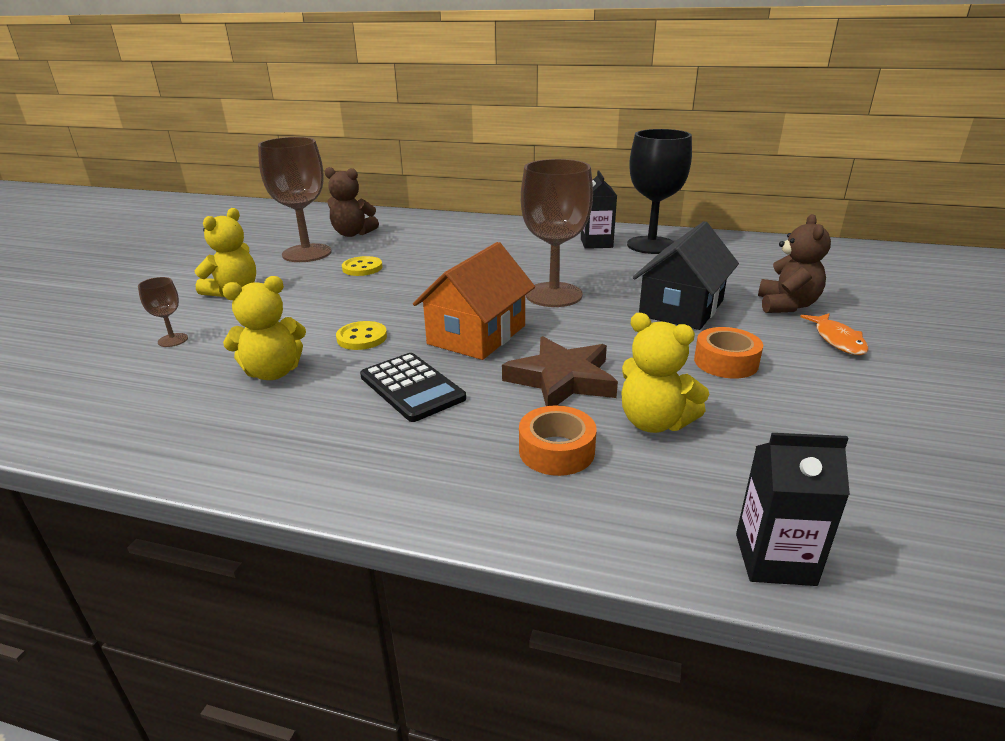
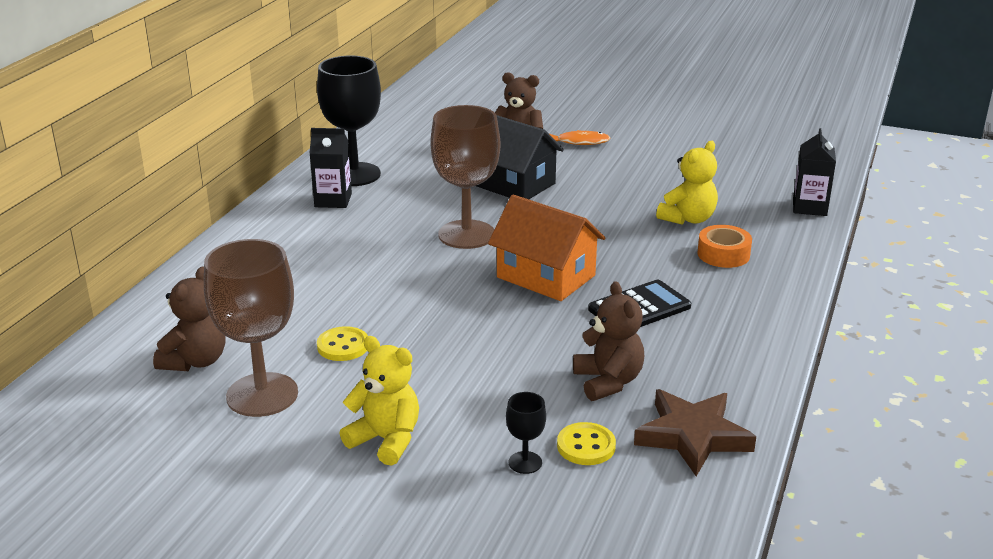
camera: 85 degrees left, 0 degrees up
brown goblet [138,277,188,347] -> black goblet [506,392,546,474]
yellow teddy bear [222,276,306,380] -> brown teddy bear [573,281,644,401]
yellow button [336,321,387,350] -> yellow button moved to [557,422,616,465]
brown star [502,336,618,406] -> brown star moved to [634,389,756,476]
orange tape [694,327,763,379] -> none

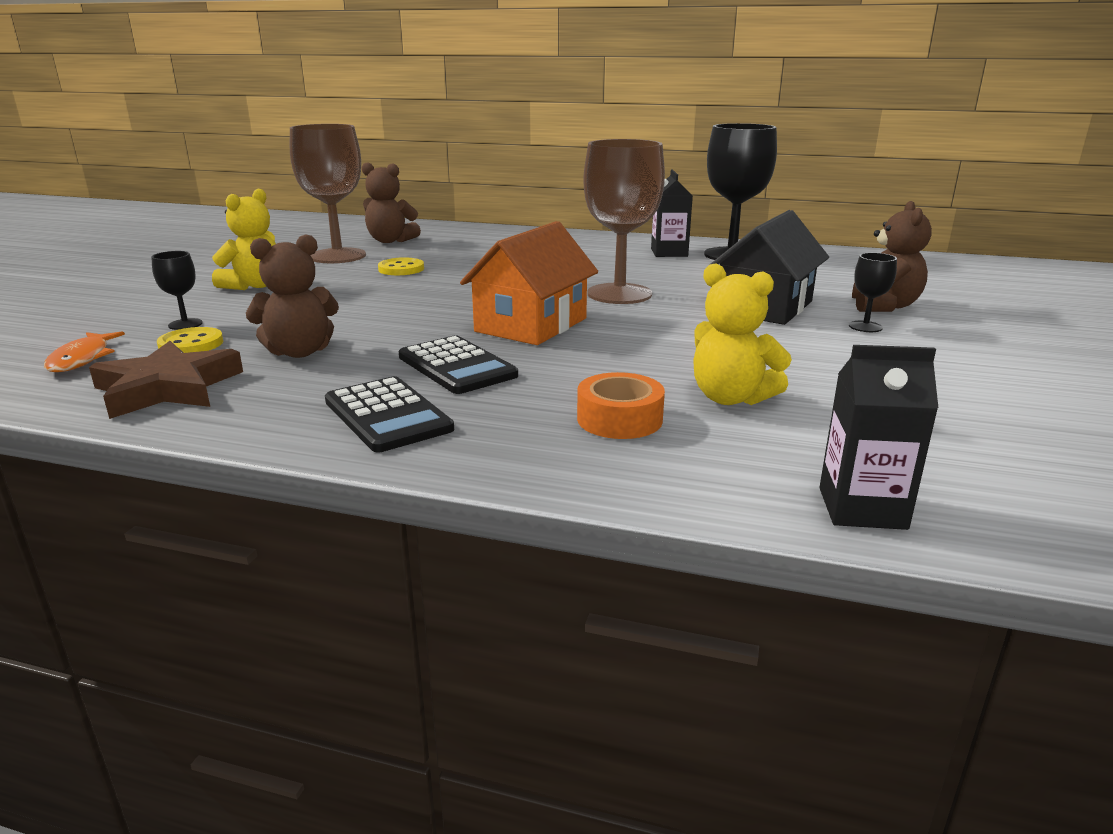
camera: 85 degrees right, 5 degrees down
orange fish [550,130,610,145] -> orange fish moved to [44,332,125,372]
none -> black calculator [325,376,454,452]
none -> black goblet [849,253,897,332]

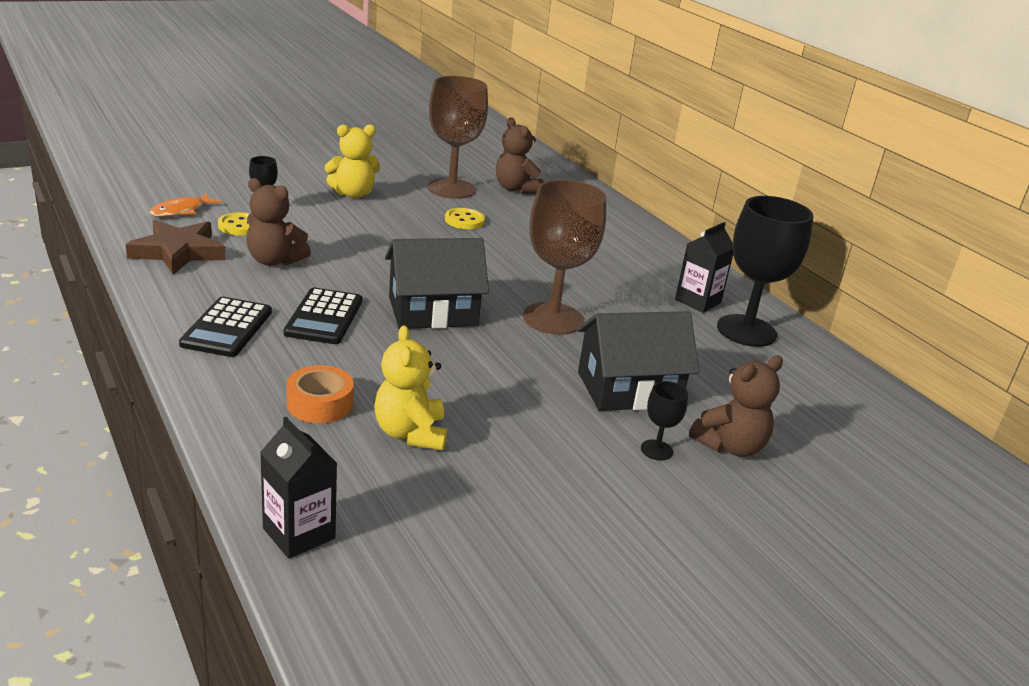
camera: 40 degrees right, 5 degrees up
orange house [460,221,598,345] -> black house [385,238,489,329]

